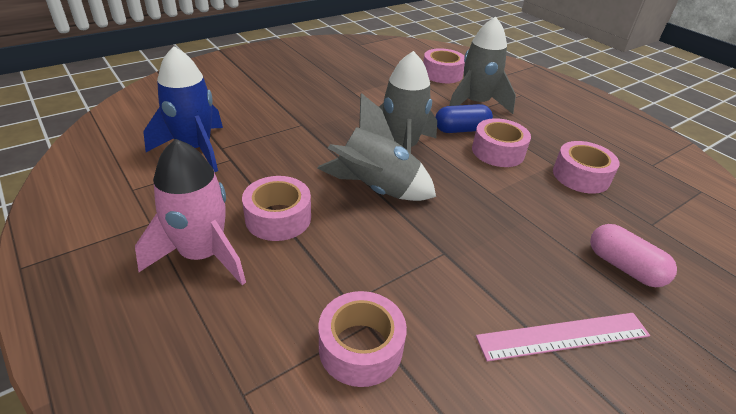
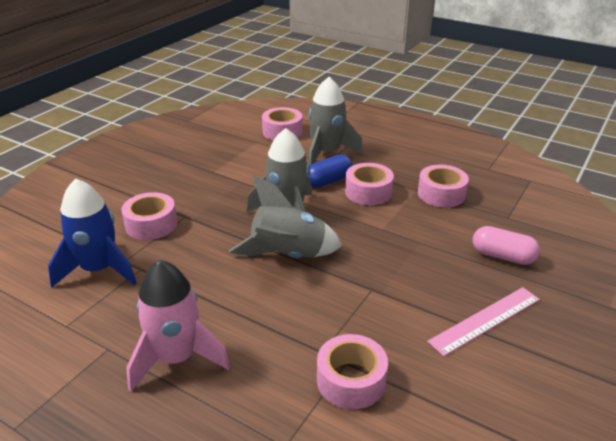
camera: 20 degrees left, 5 degrees down
pink tape [242,176,311,241] -> pink tape moved to [121,192,177,240]

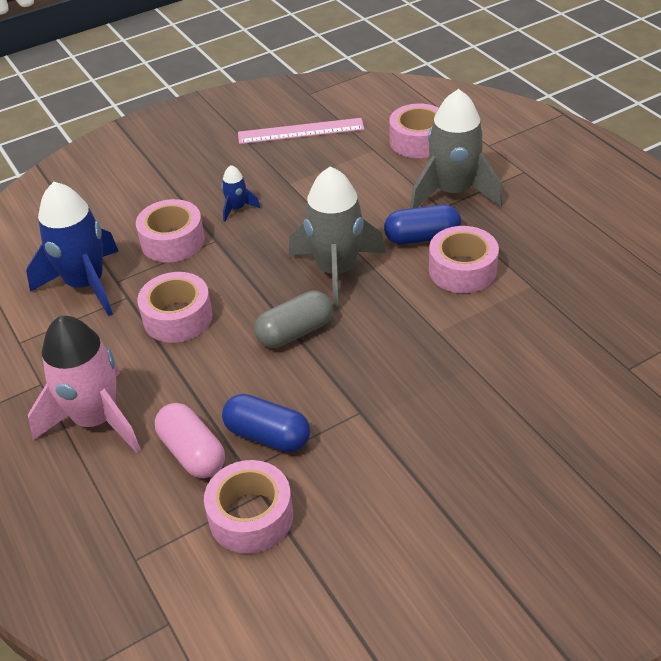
camera: 30 degrees right, 10 degrees up
grey rocket [229,176,342,258] -> grey capsule [254,291,333,348]
pink tape [418,165,469,208] -> pink tape moved to [137,272,213,343]
pink ruler [427,287,540,356] -> pink ruler moved to [238,118,365,144]
pink capsule [472,226,540,265] -> pink capsule moved to [155,403,225,478]
none -> blue rocket [221,165,260,222]
none -> blue capsule [222,394,310,452]

